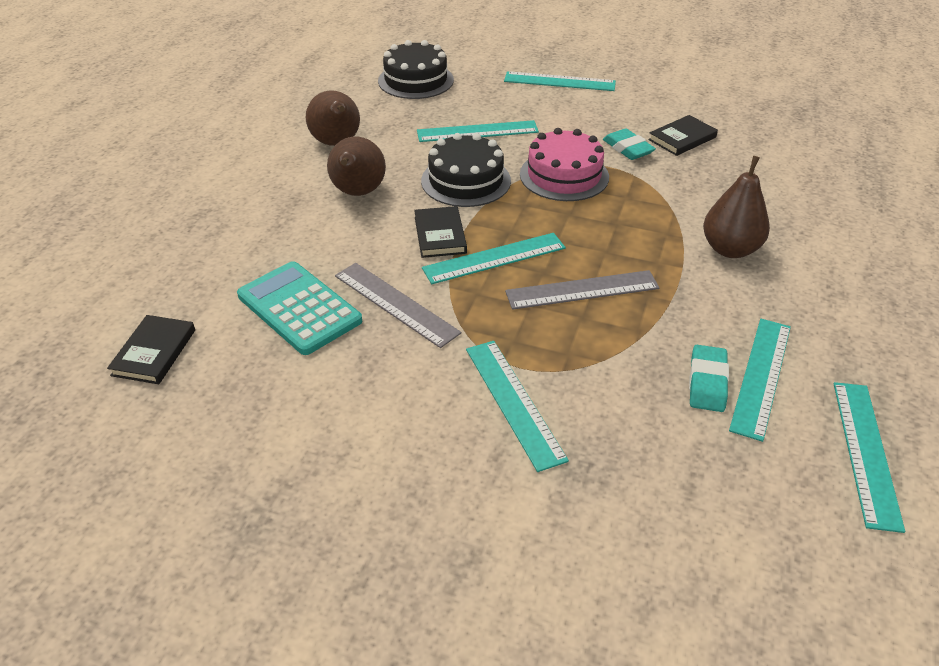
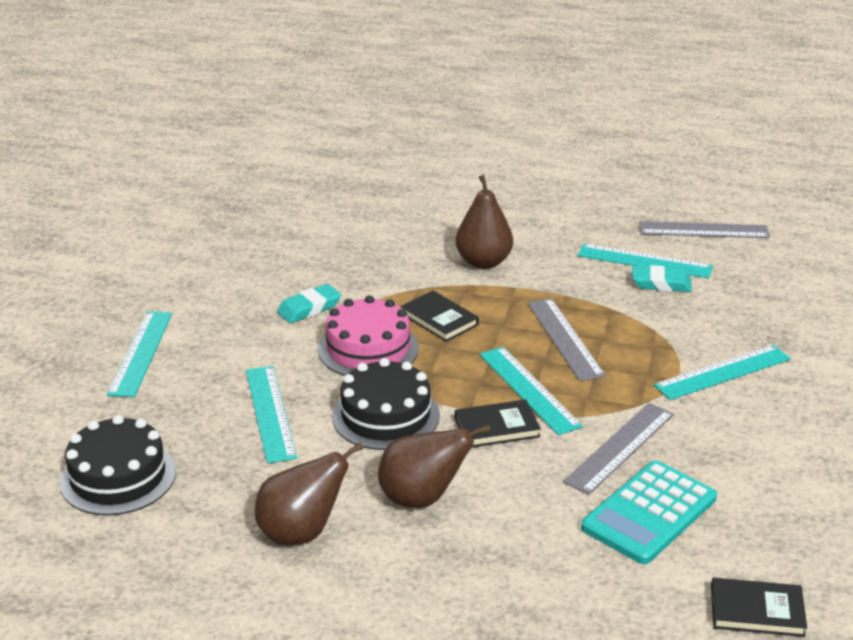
camera: 95 degrees left, 10 degrees down
black book [648,115,718,156] -> black book moved to [401,290,479,342]
turquoise ruler [834,382,905,533] -> grey ruler [639,221,770,238]

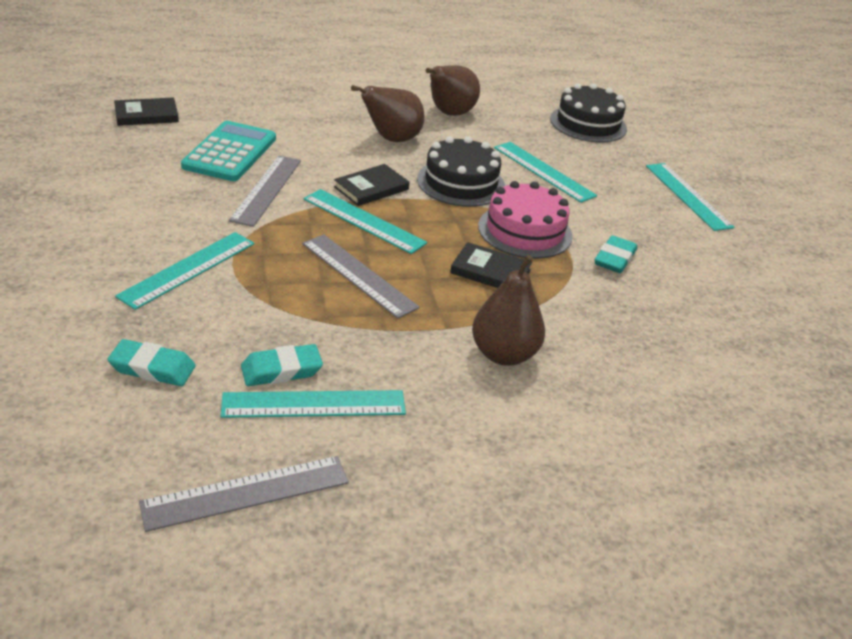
camera: 150 degrees right, 5 degrees up
none -> turquoise eraser [107,339,196,386]

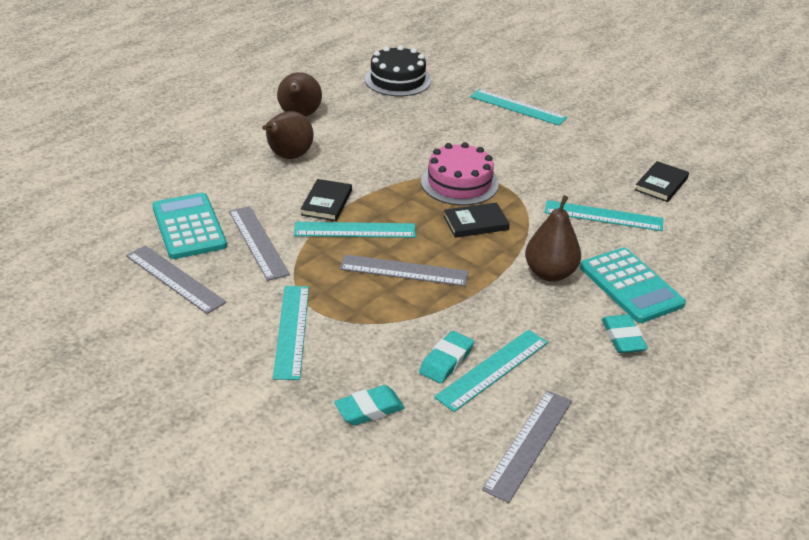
camera: 35 degrees left, 0 degrees up
black book [114,97,179,126] -> black book moved to [635,161,689,202]
black cake [417,136,505,207] -> none
turquoise ruler [494,142,597,203] -> turquoise ruler moved to [544,200,663,231]
turquoise eraser [595,235,637,273] -> turquoise eraser moved to [601,314,648,353]
none -> grey ruler [126,245,227,314]
none -> turquoise calculator [580,247,686,323]

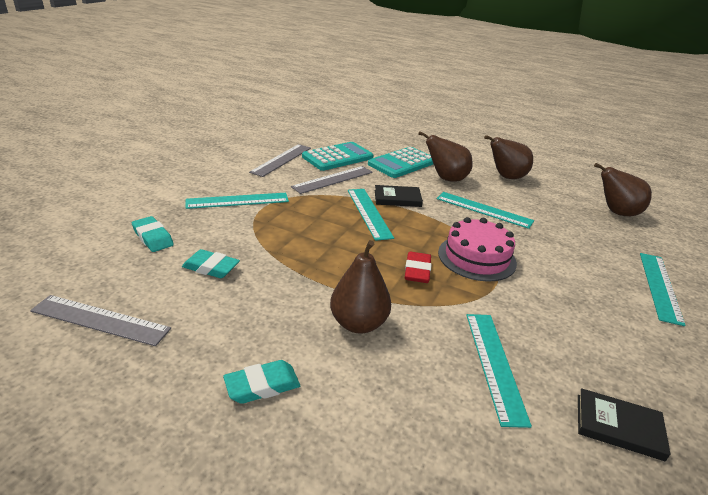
camera: 75 degrees right, 5 degrees down
grey ruler [340,254,469,286] -> none
black cake [365,45,431,96] -> brown pear [594,163,652,216]
turquoise ruler [434,330,548,412] -> turquoise ruler moved to [437,192,534,229]
black book [444,203,510,238] -> red eraser [405,252,431,283]
turquoise calculator [580,247,686,323] -> turquoise calculator moved to [368,147,433,178]

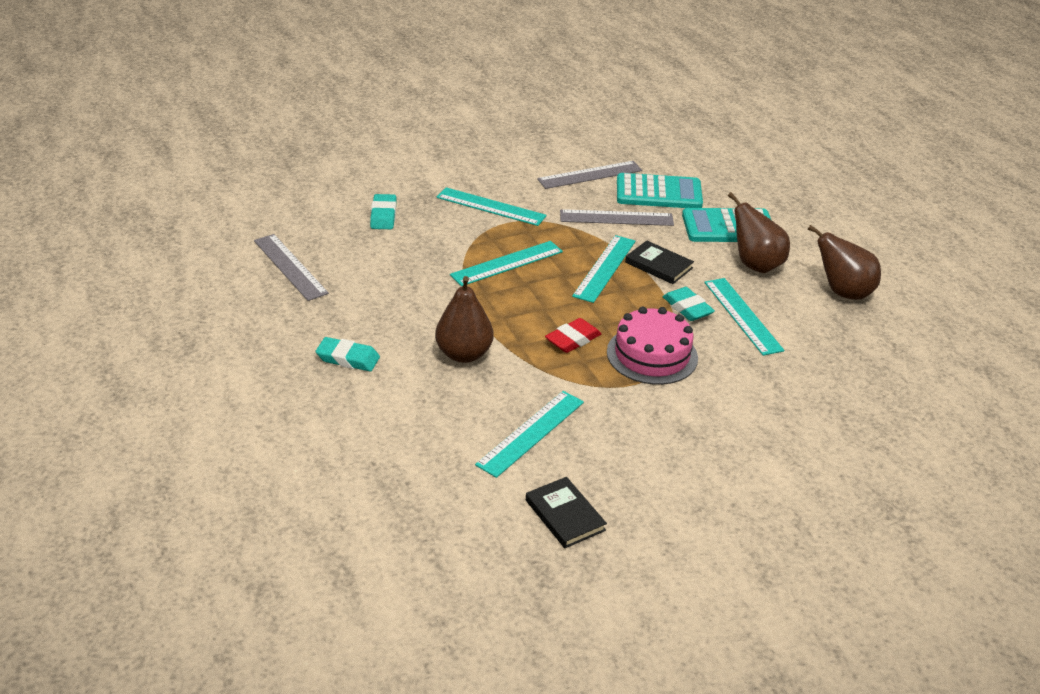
camera: 40 degrees right, 5 degrees up
turquoise eraser [182,249,240,278] -> turquoise eraser moved to [663,287,715,321]
brown pear [594,163,652,216] -> none
turquoise ruler [640,253,686,326] -> turquoise ruler moved to [450,241,563,286]

